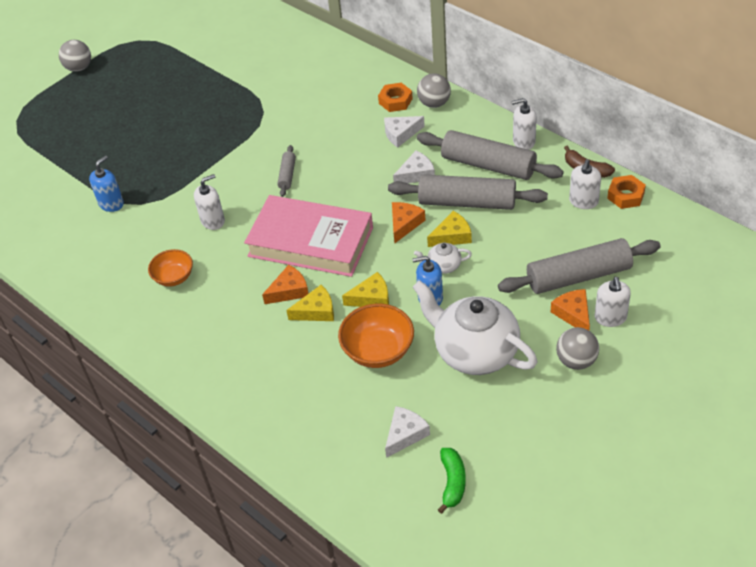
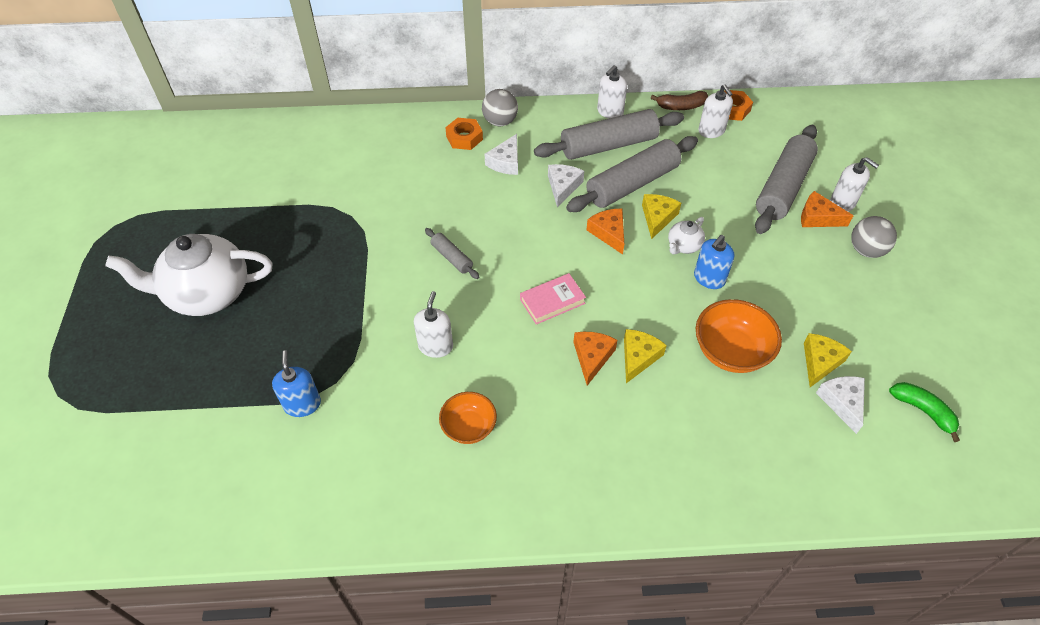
camera: 50 degrees left, 5 degrees up
grey ball [59,40,91,72] -> none
pink book [244,195,373,277] -> pink book [520,273,586,325], size x0.44
yellow cheese [342,272,389,307] -> yellow cheese moved to [804,333,852,387]
white teapot [413,281,537,375] -> white teapot moved to [105,234,273,316]

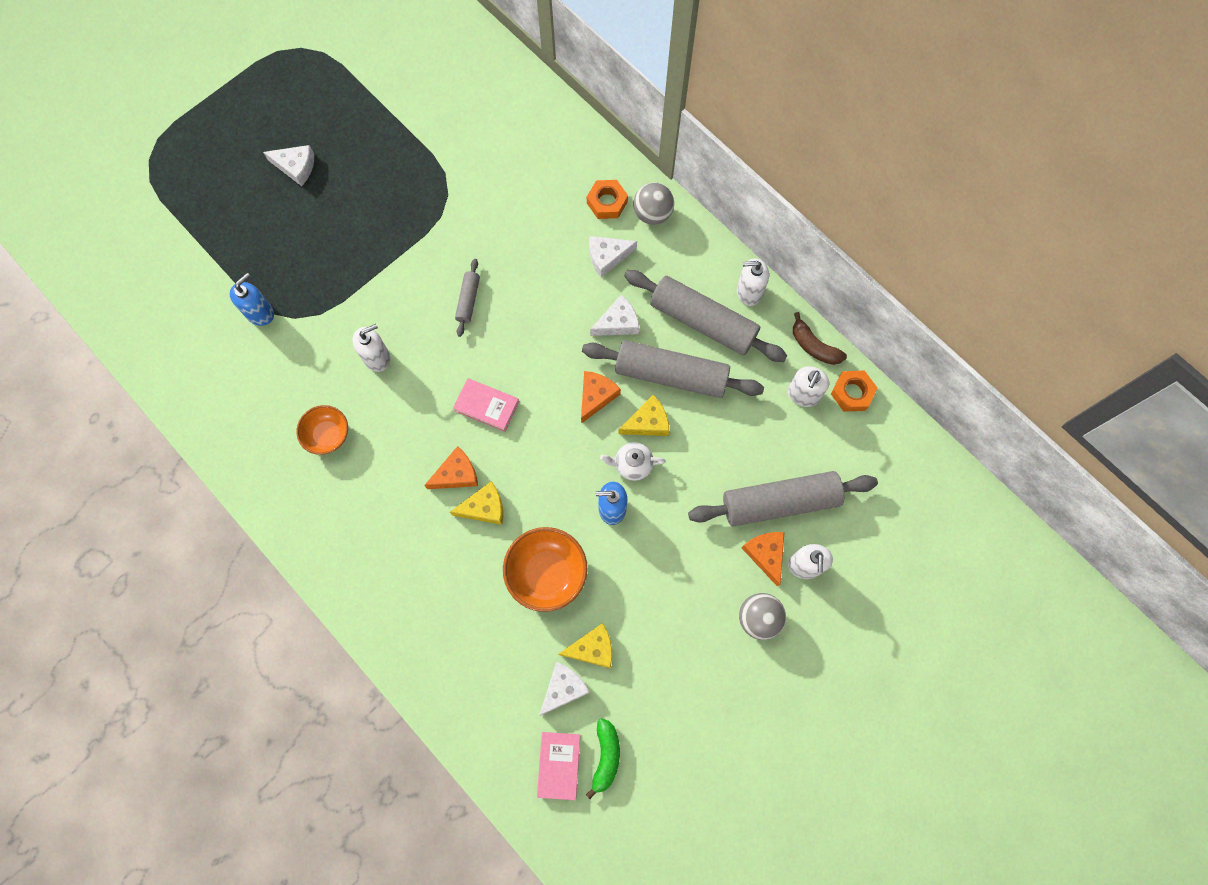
camera: 50 degrees right, 20 degrees up
white teapot [105,234,273,316] -> white cheese [263,145,314,186]
none -> pink book [537,732,580,800]

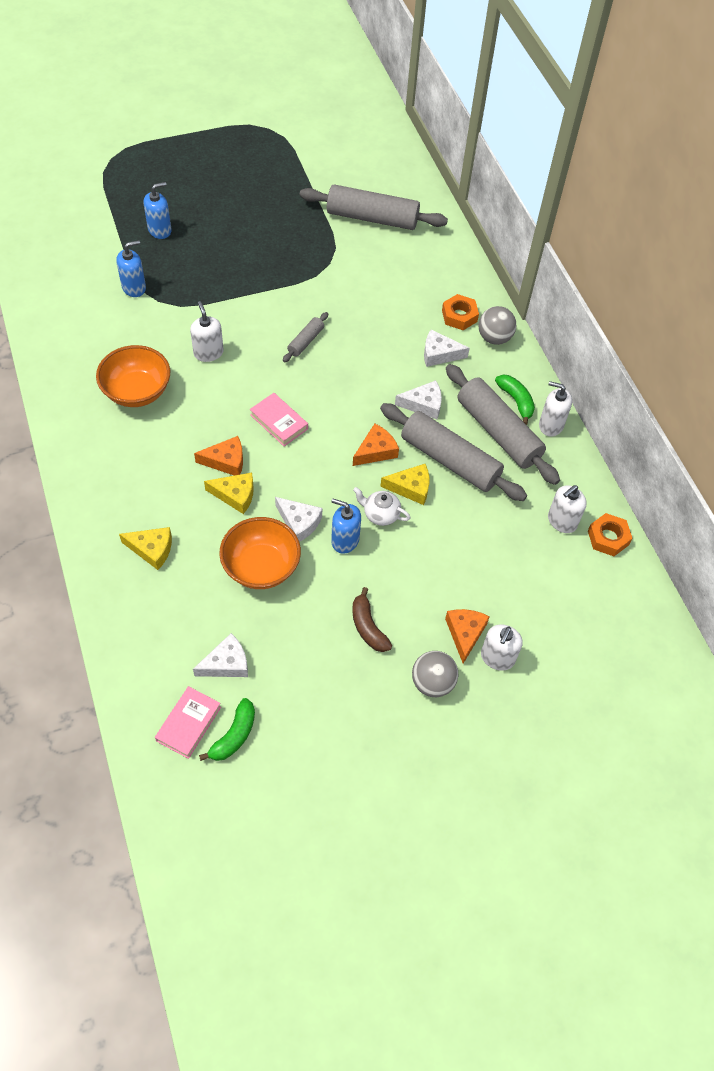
camera: 20 degrees right, 15 degrees down
white cheese [263,145,314,186] -> white cheese moved to [275,497,322,542]
orange bowl [296,405,348,455] -> orange bowl [96,345,170,407], size x1.56
white soap dispenser [353,324,390,372] -> white soap dispenser turned 105 degrees counterclockwise [190,301,224,362]
yellow cheese [559,623,612,668] -> yellow cheese moved to [119,527,172,570]
grey rolling pin [688,471,878,527] -> grey rolling pin moved to [300,184,448,230]
brown banana [793,312,847,365] -> brown banana moved to [352,587,392,652]
none -> blue soap dispenser [144,182,171,239]
none -> green banana [495,375,535,425]

